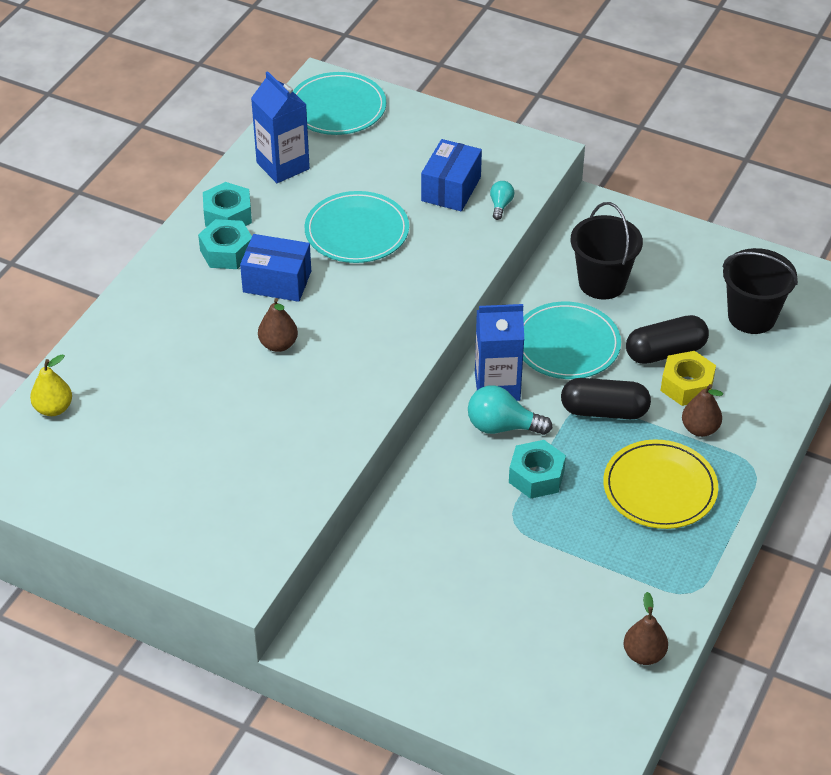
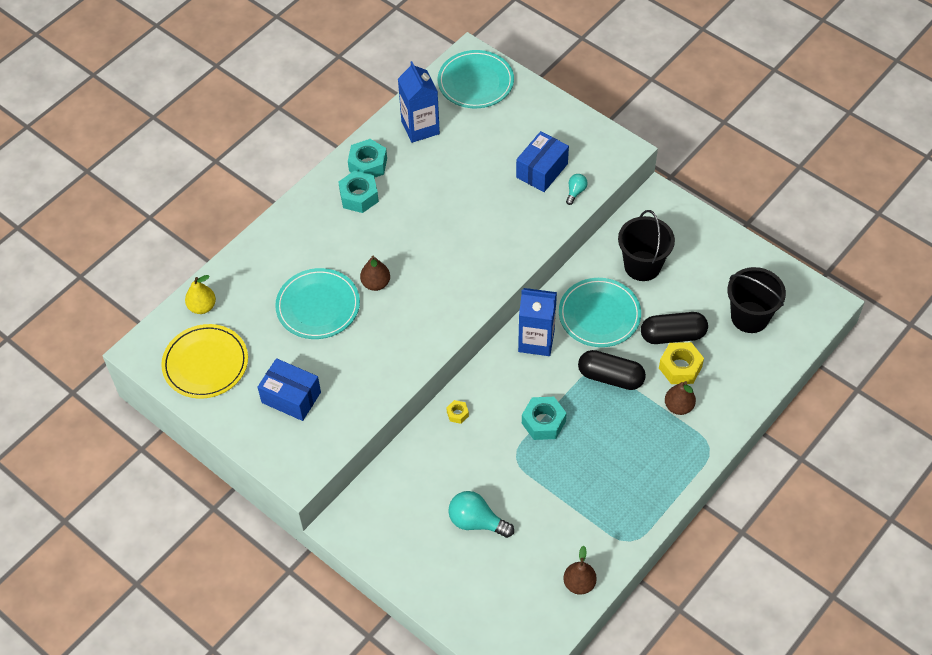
camera: 15 degrees right, 10 degrees up
blue box [240,234,311,302] -> blue box moved to [258,358,321,421]
turquoise plate [304,191,409,263] -> turquoise plate moved to [275,268,360,339]
turquoise light bulb [468,385,552,435] -> turquoise light bulb moved to [449,491,514,538]
yellow plate [603,439,718,529] -> yellow plate moved to [161,324,248,399]
none -> yellow nut [446,400,469,424]

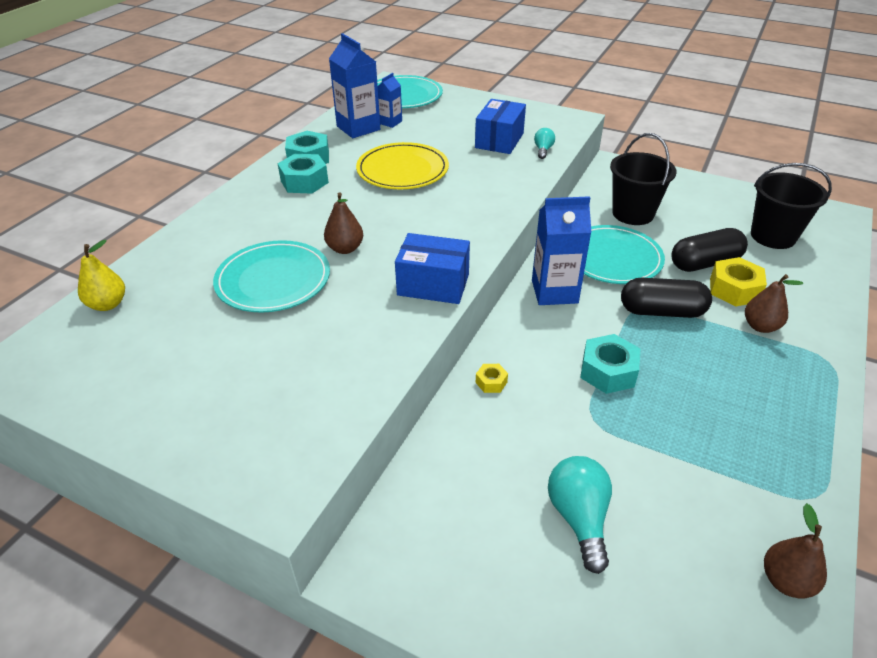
camera: 15 degrees left, 15 degrees down
yellow plate [161,324,248,399] -> yellow plate moved to [356,142,449,189]
blue box [258,358,321,421] -> blue box moved to [395,233,470,304]
turquoise light bulb [449,491,514,538] -> turquoise light bulb turned 75 degrees clockwise [548,456,612,574]
none -> blue carton [378,73,402,128]

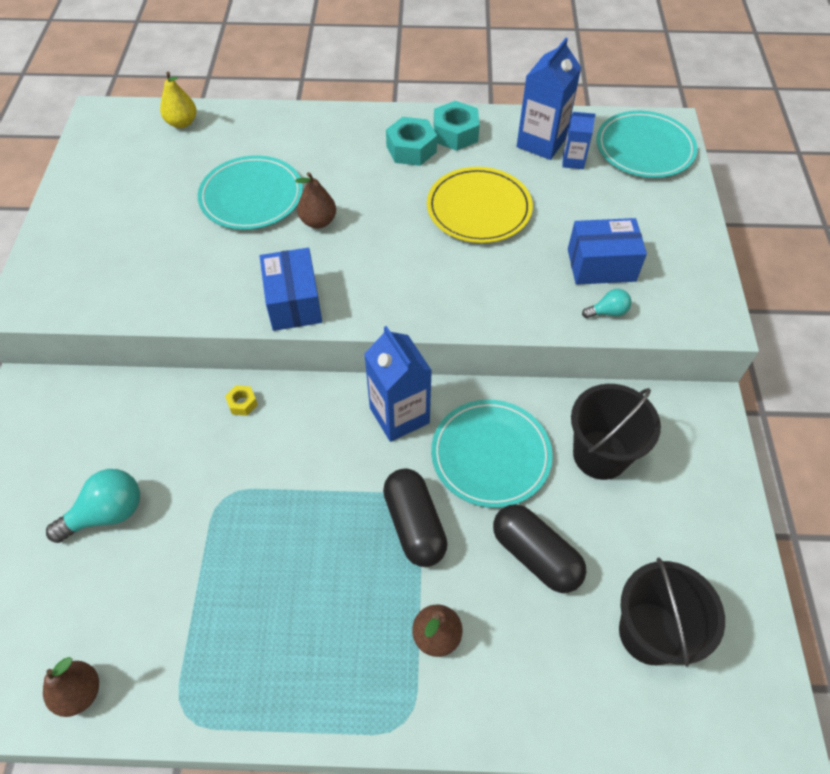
camera: 65 degrees right, 15 degrees up
turquoise nut [580,334,640,394] -> none
yellow nut [710,257,767,307] -> none

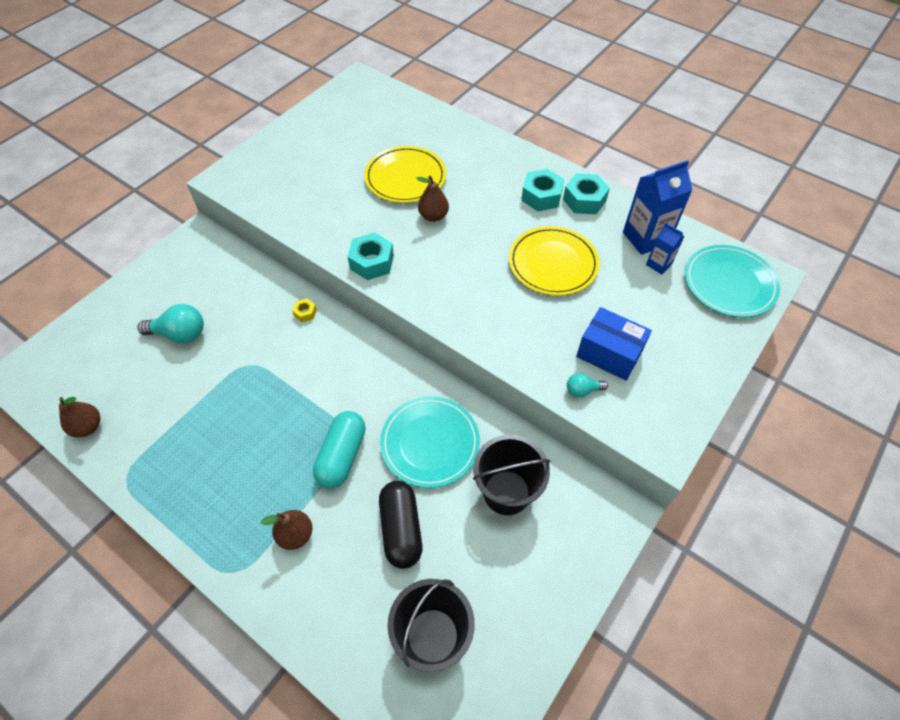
camera: 35 degrees right, 0 degrees up
yellow pear [160,72,196,128] -> none
turquoise plate [198,155,303,230] -> yellow plate [364,146,446,203]
blue box [260,248,322,331] -> turquoise nut [347,232,394,280]
blue carton [364,326,432,442] -> none
black capsule [383,468,448,567] -> turquoise capsule [313,411,366,489]
turquoise light bulb [582,289,631,318] -> turquoise light bulb turned 150 degrees clockwise [567,373,608,398]

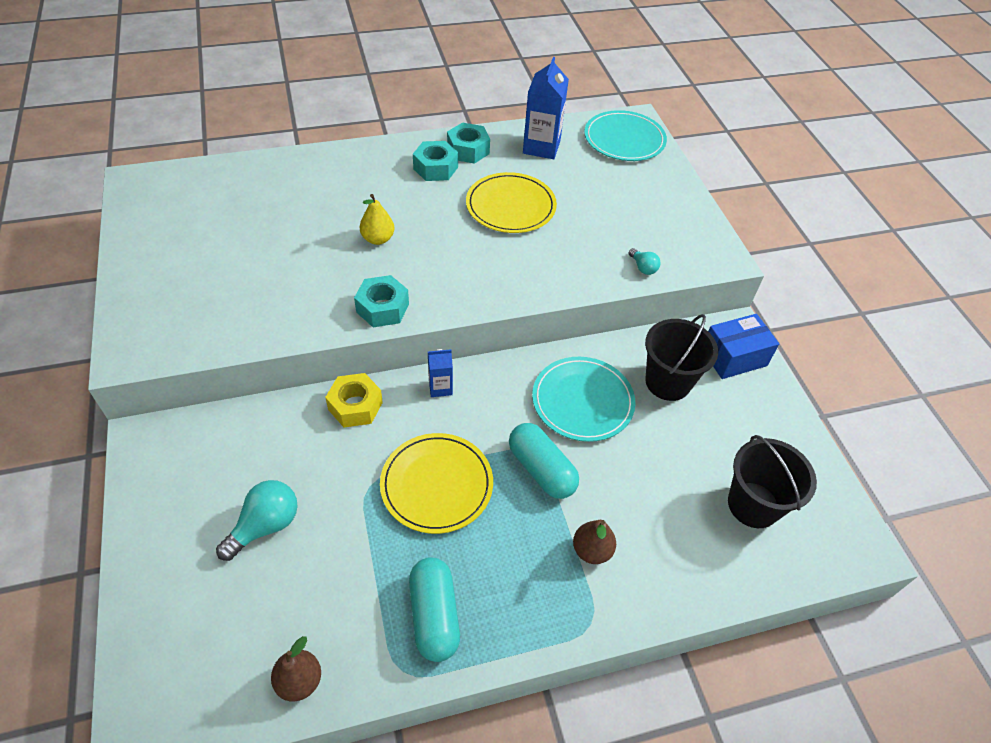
camera: 55 degrees left, 5 degrees down
yellow nut [292,298,317,322] -> yellow nut [325,373,383,427], size x1.93
yellow plate [364,146,446,203] -> yellow plate moved to [380,433,493,534]
black capsule [379,481,422,569] -> none
brown pear [416,176,449,222] -> yellow pear [360,194,395,245]
turquoise light bulb [567,373,608,398] -> turquoise light bulb turned 60 degrees counterclockwise [629,248,661,275]
blue box [576,307,652,381] -> blue box moved to [708,314,779,379]
blue carton [646,223,684,275] -> blue carton moved to [428,349,453,397]
none -> turquoise capsule [409,557,460,662]

